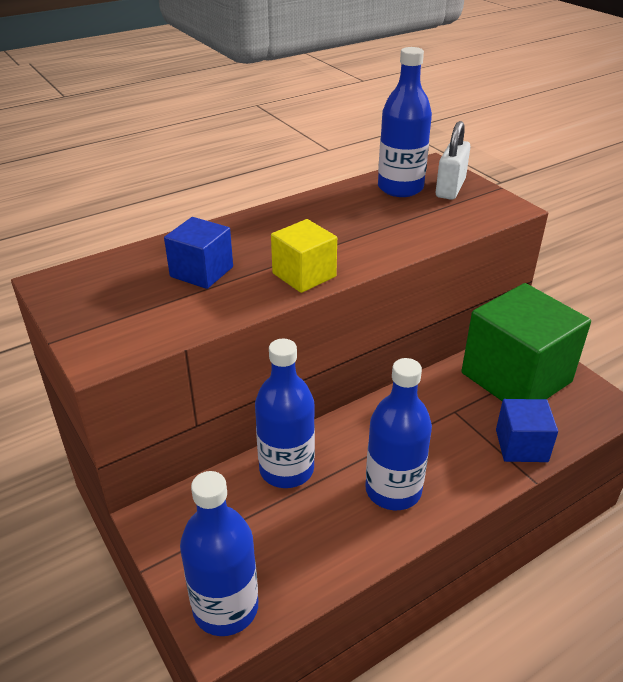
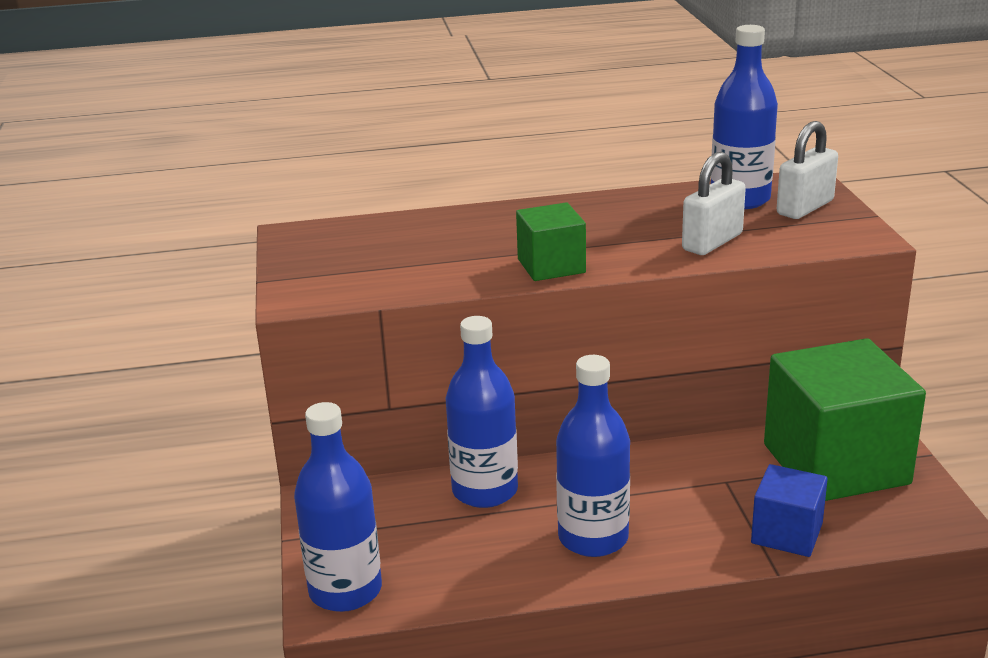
camera: 25 degrees right, 10 degrees down
blue cube [164,217,233,289] -> none
yellow cube [271,219,337,293] -> green cube [516,202,586,281]
none -> white padlock [682,152,746,255]

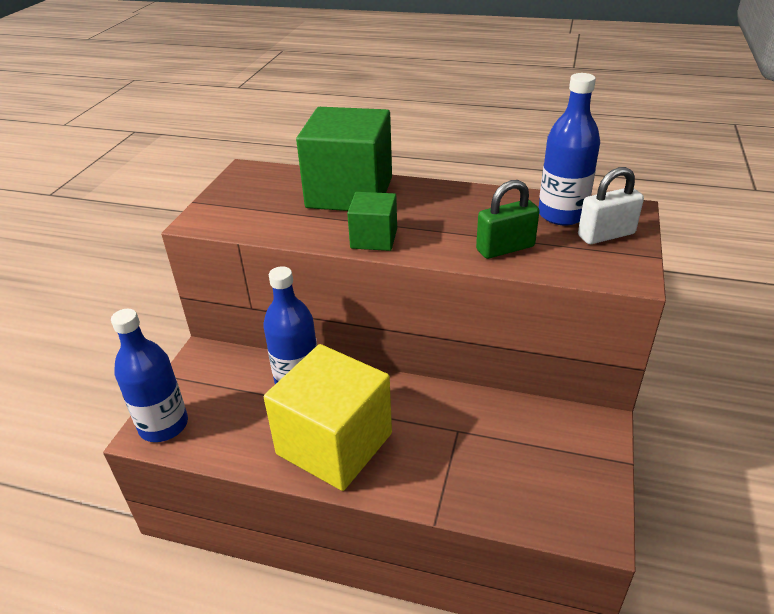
camera: 25 degrees right, 10 degrees up
blue bottle [556,355,630,557] -> yellow cube [264,344,392,491]
white padlock [682,152,746,255] -> green padlock [476,180,540,259]
blue cube [751,464,828,557] -> none
green cube [764,338,926,501] -> green cube moved to [296,107,392,211]

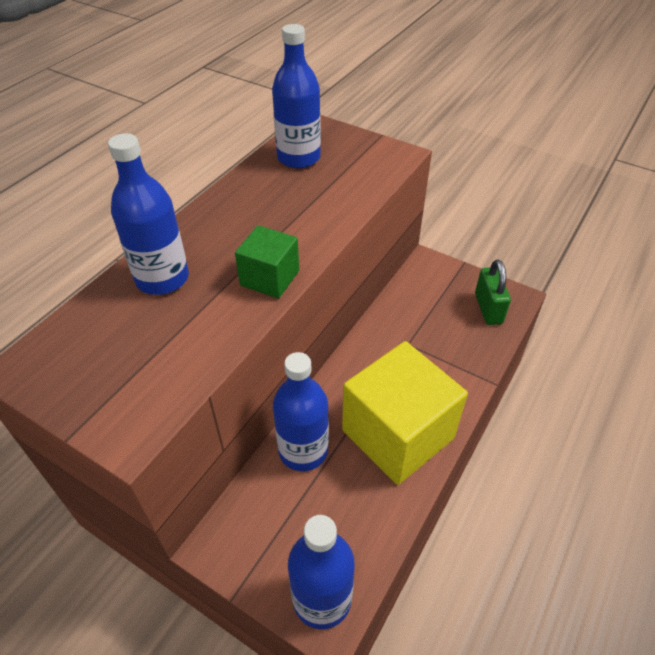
camera: 75 degrees left, 10 degrees up
green cube [296,107,392,211] -> blue bottle [108,133,189,295]
green padlock [476,180,540,259] -> green padlock moved to [475,260,511,325]
white padlock [578,167,644,244] -> none

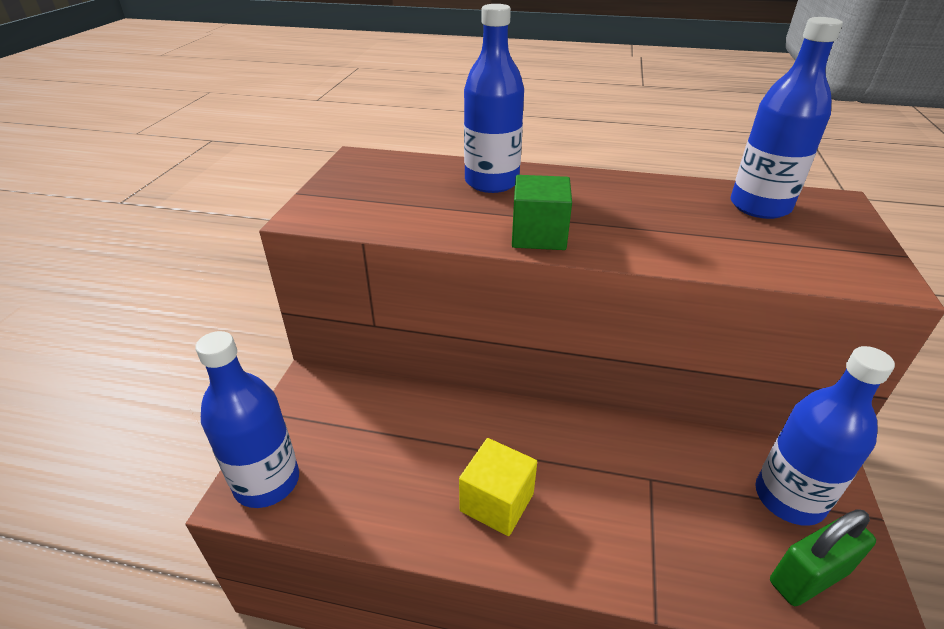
camera: 70 degrees right, 10 degrees down
blue bottle [273,352,329,471] -> blue bottle moved to [755,346,895,526]
yellow cube [342,341,468,485] -> yellow cube [459,438,537,536], size x0.50

